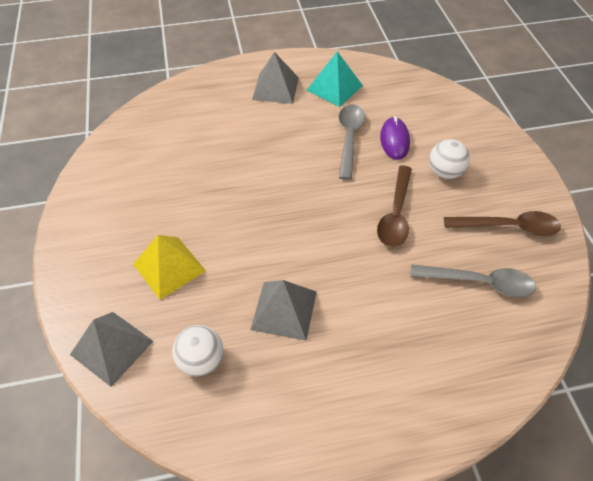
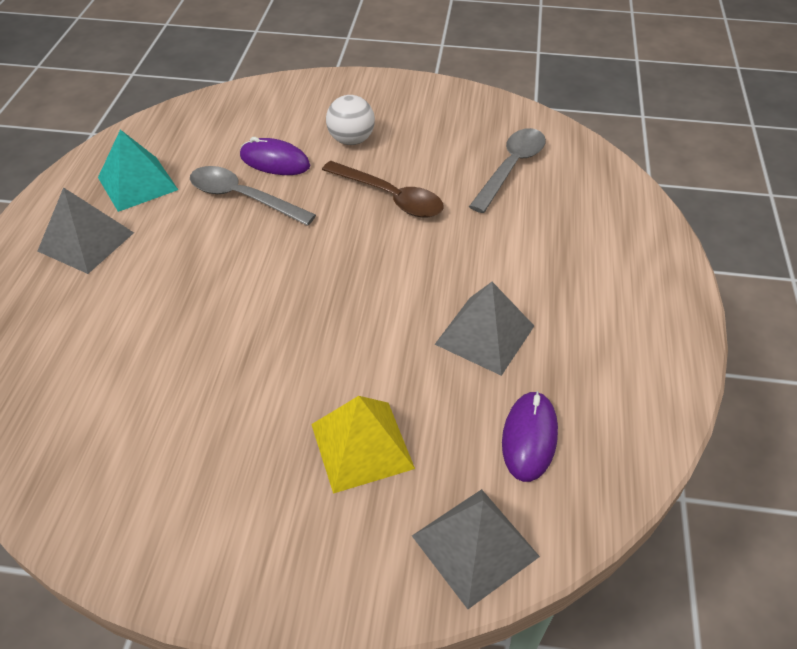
camera: 70 degrees left, 5 degrees down
white ball [172,325,223,376] -> purple mouse [502,391,558,482]
brown spoon [444,211,561,236] -> none

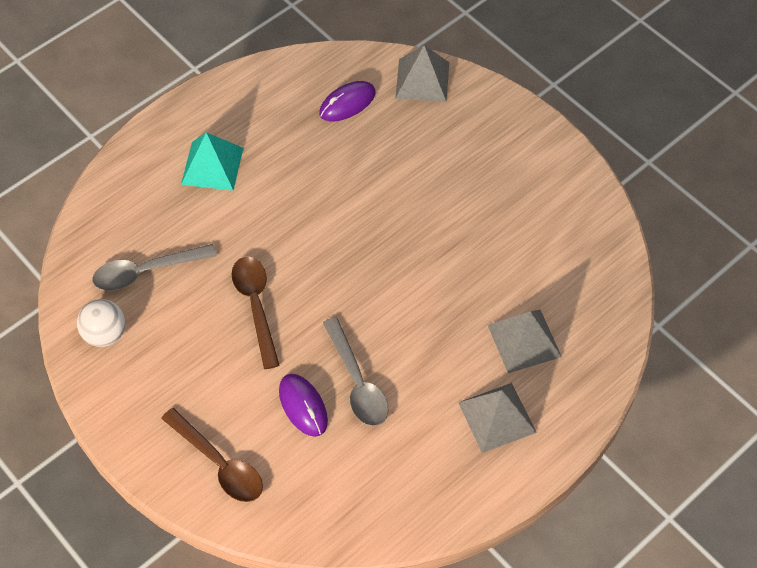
camera: 140 degrees left, 10 degrees up
turquoise pyramid [98,129,178,212] -> turquoise pyramid moved to [181,132,243,191]
yellow pyramid [311,396,415,494] -> none
white ball [326,95,375,145] -> white ball moved to [77,299,126,347]
grey pyramid [435,282,534,376] -> grey pyramid moved to [488,310,562,373]
none -> brown spoon [161,408,263,502]

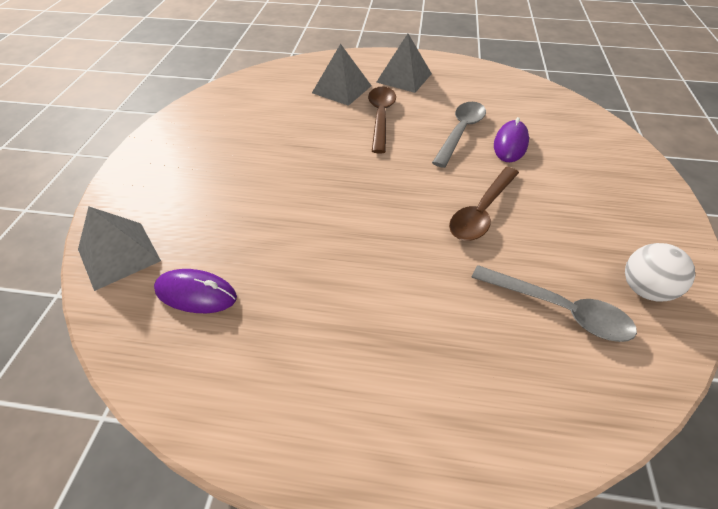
camera: 130 degrees left, 10 degrees down
brown spoon [161,408,263,502] -> brown spoon moved to [368,87,396,154]
turquoise pyramid [181,132,243,191] -> none

